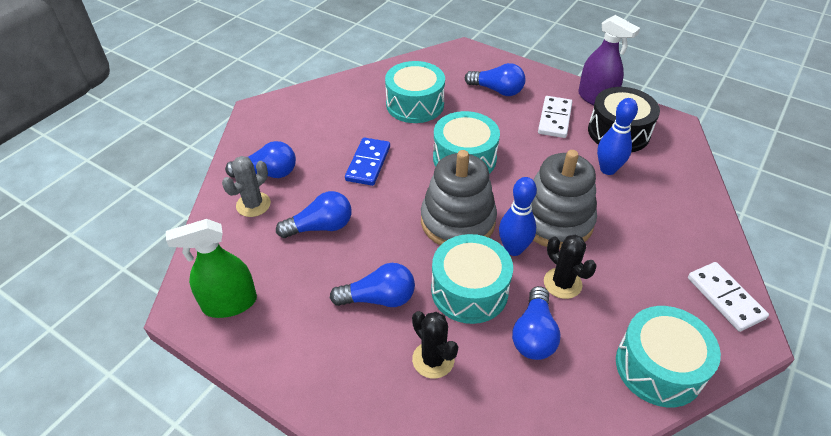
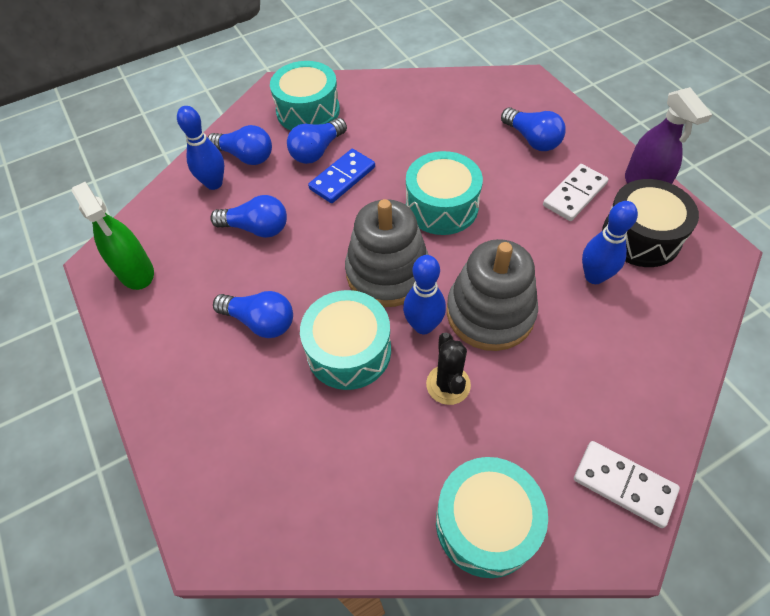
camera: 30 degrees right, 10 degrees up
green spray bottle [166,219,257,318] -> green spray bottle turned 135 degrees counterclockwise [71,182,154,290]
grey cactus [222,156,271,217] -> blue bowling pin [177,106,224,190]
turquoise drum [385,61,445,123] -> turquoise drum moved to [270,61,340,130]
black cactus [412,311,458,379] -> none
blue light bulb [512,286,561,360] -> blue light bulb moved to [287,118,347,164]
white domino [688,262,769,332] -> white domino turned 60 degrees counterclockwise [574,441,680,528]

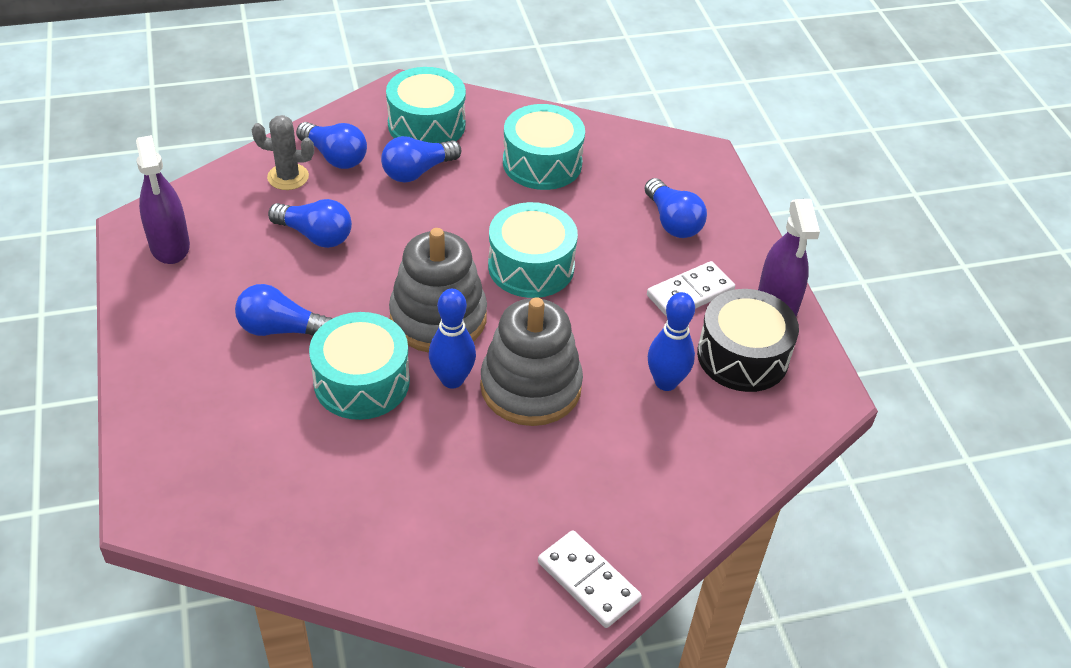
camera: 10 degrees right, 10 degrees down
green spray bottle [71,182,154,290] -> purple spray bottle [136,135,190,264]
blue bowling pin [177,106,224,190] -> grey cactus [252,115,314,190]
blue light bulb [213,291,293,338] -> blue light bulb turned 150 degrees clockwise [235,284,332,336]
blue domino [308,149,375,203] -> none
black cactus [426,332,471,405] -> none
turquoise drum [436,457,548,578] -> turquoise drum moved to [503,104,585,190]

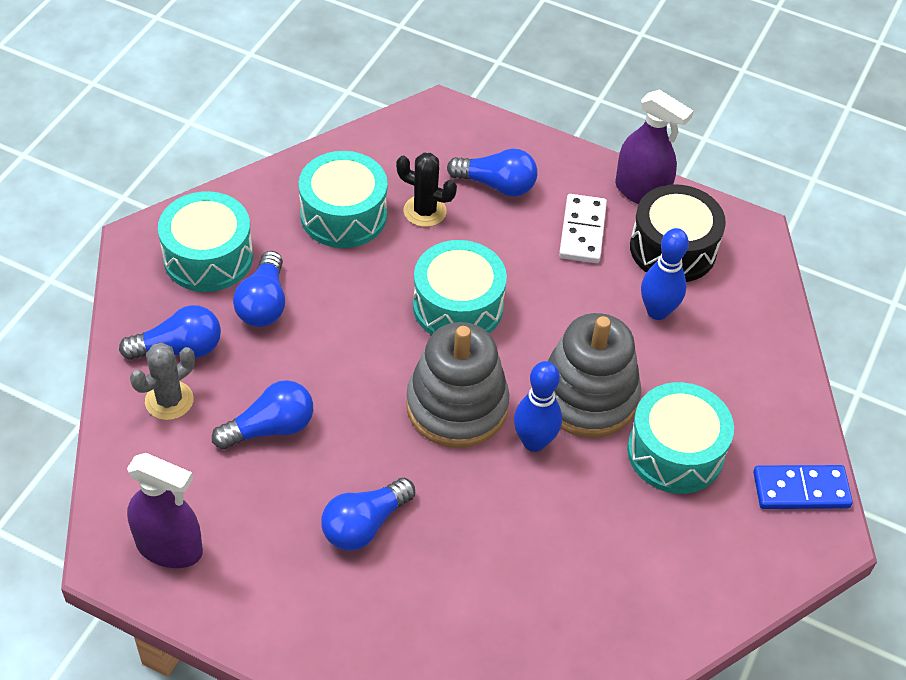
camera: 50 degrees left, 5 degrees up
turquoise drum [309,312,410,420] -> turquoise drum moved to [627,382,734,494]
white domino [538,530,642,628] -> blue domino [753,465,853,509]
none -> black cactus [396,153,457,227]

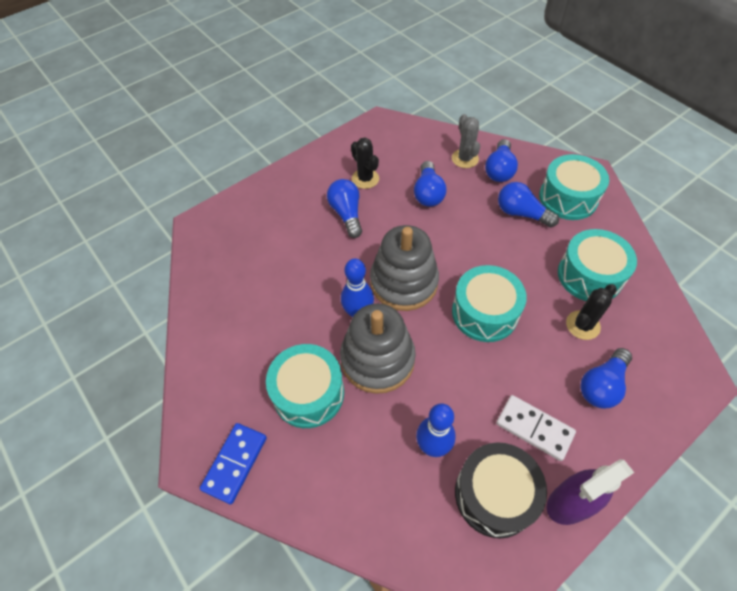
camera: 120 degrees right, 5 degrees up
purple spray bottle [127,453,203,568] -> none
none -> black cactus [351,138,379,189]

